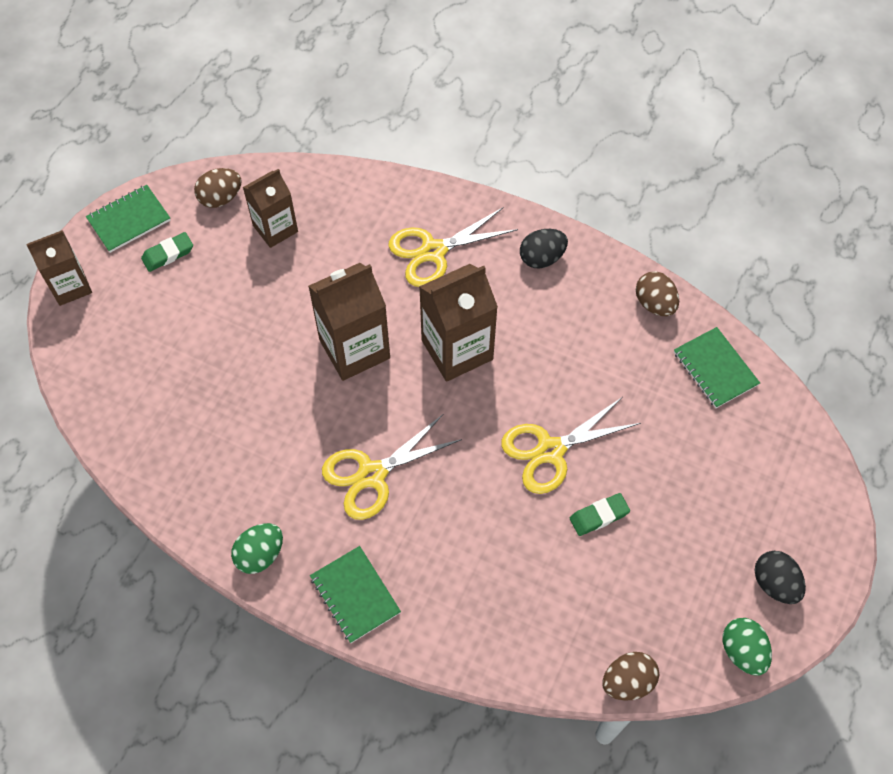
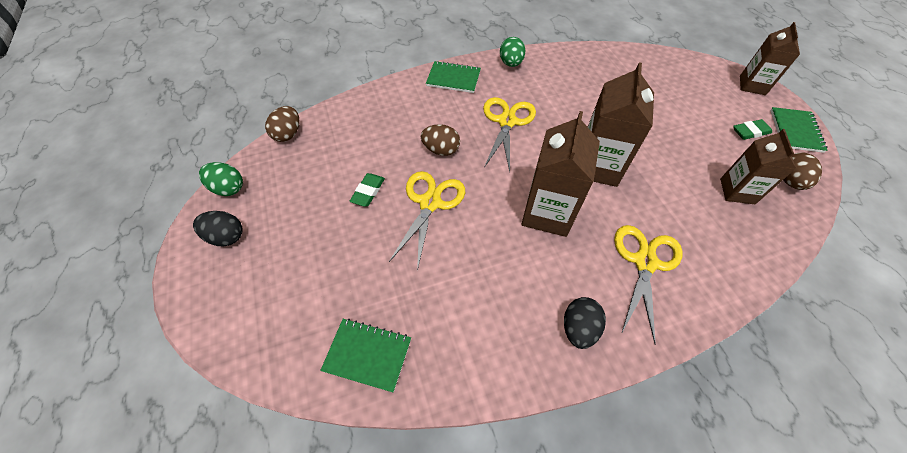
camera: 135 degrees right, 5 degrees down
green eraser [141,232,193,272] -> green eraser turned 60 degrees clockwise [733,119,772,140]
brown egg [636,271,679,316] -> brown egg moved to [421,124,460,156]

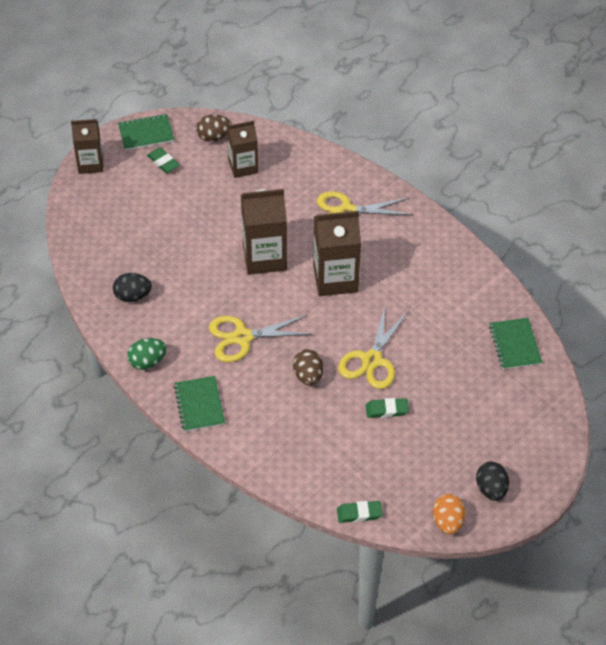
camera: 115 degrees left, 5 degrees down
green egg [199,162,243,196] -> orange egg [433,494,465,534]
brown egg [265,106,300,142] -> green eraser [337,501,383,523]
yellow scissors [389,171,465,271] -> yellow scissors turned 60 degrees counterclockwise [338,306,409,389]
black egg [564,297,606,349] -> black egg moved to [113,273,152,302]

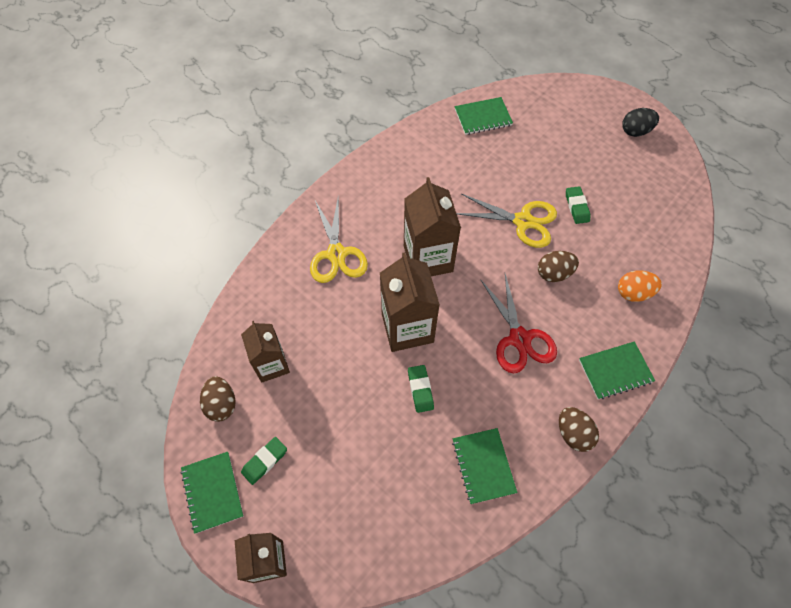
camera: 95 degrees left, 10 degrees up
black egg [113,273,152,302] -> green notebook [452,428,518,504]
green egg [127,338,167,370] -> brown egg [559,407,599,452]
yellow scissors [209,315,312,362] -> red scissors [480,274,557,373]
green eraser [337,501,383,523] -> green eraser moved to [408,365,434,413]
orange egg [433,494,465,534] -> orange egg moved to [618,270,662,302]

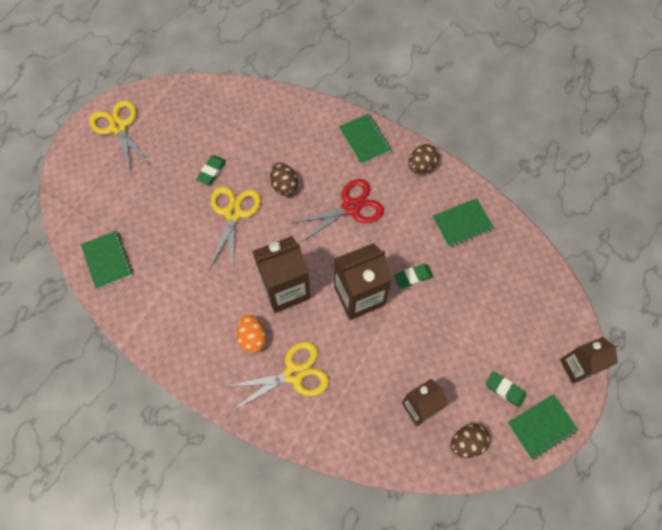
camera: 100 degrees left, 5 degrees up
green eraser [566,186,590,224] -> green eraser turned 45 degrees counterclockwise [196,155,226,185]
orange egg [618,270,662,302] -> orange egg moved to [237,314,267,353]
black egg [622,108,659,137] -> yellow scissors [89,100,152,175]

